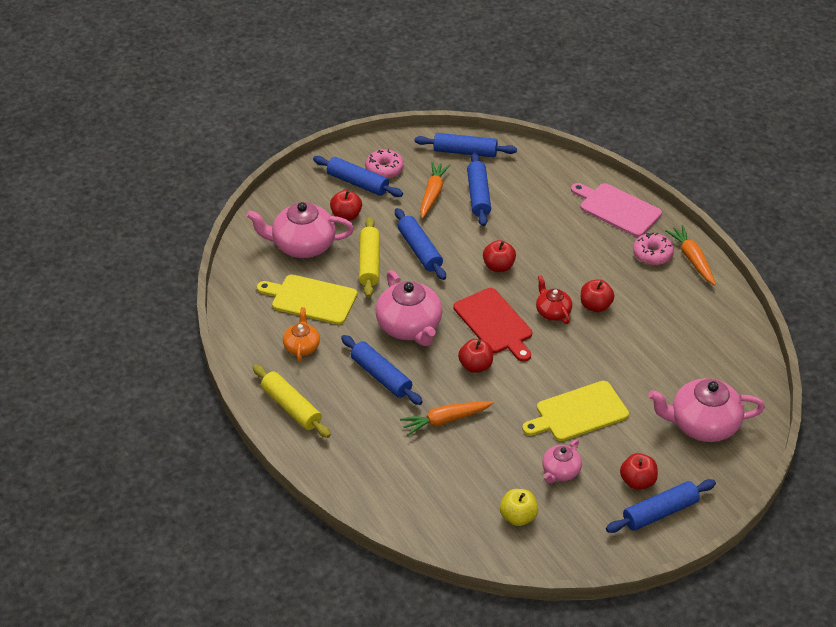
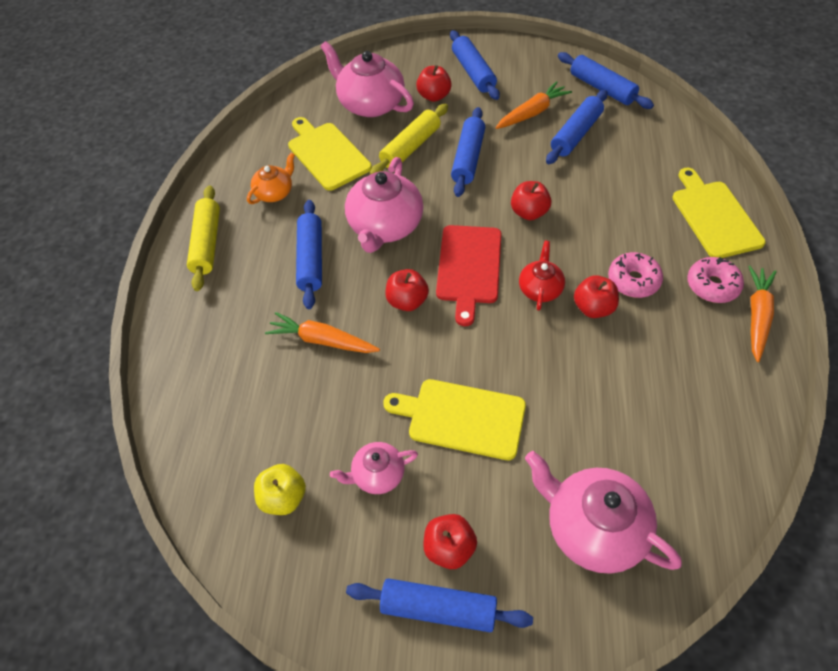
camera: 40 degrees right, 10 degrees up
pink donut [365,148,404,179] -> pink donut moved to [608,252,663,298]
pink cutting board [571,183,662,237] -> yellow cutting board [672,168,766,258]

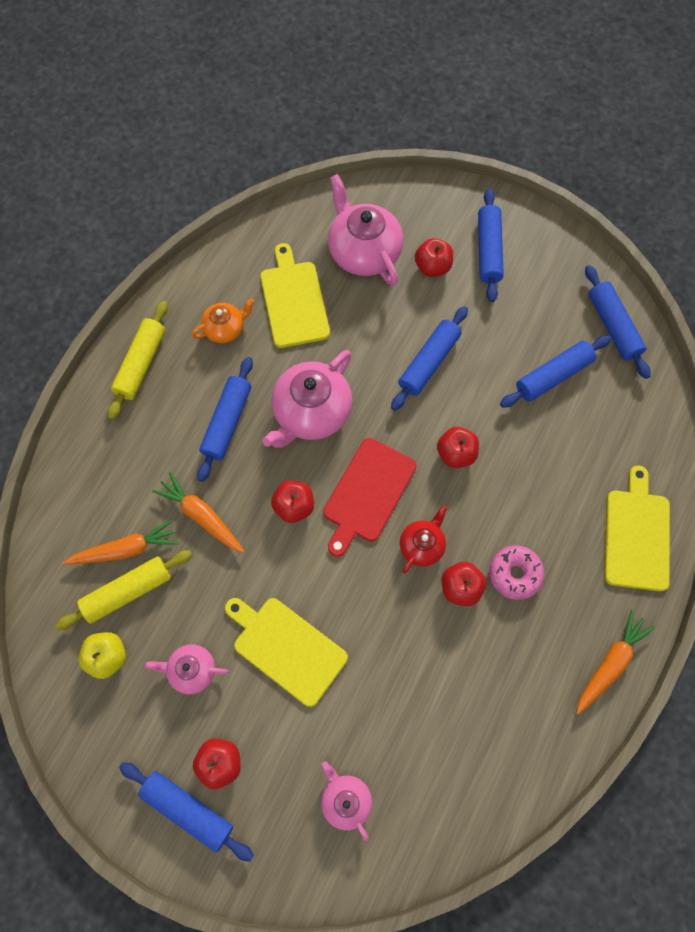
camera: 20 degrees right, 15 degrees up
yellow rolling pin [370,104,448,174] -> yellow rolling pin moved to [55,550,192,630]
orange carrot [496,81,572,129] -> orange carrot moved to [63,519,179,565]
pink teapot [525,451,682,574] -> pink teapot [321,761,372,841], size x0.55
pink donut [687,257,744,303] -> none

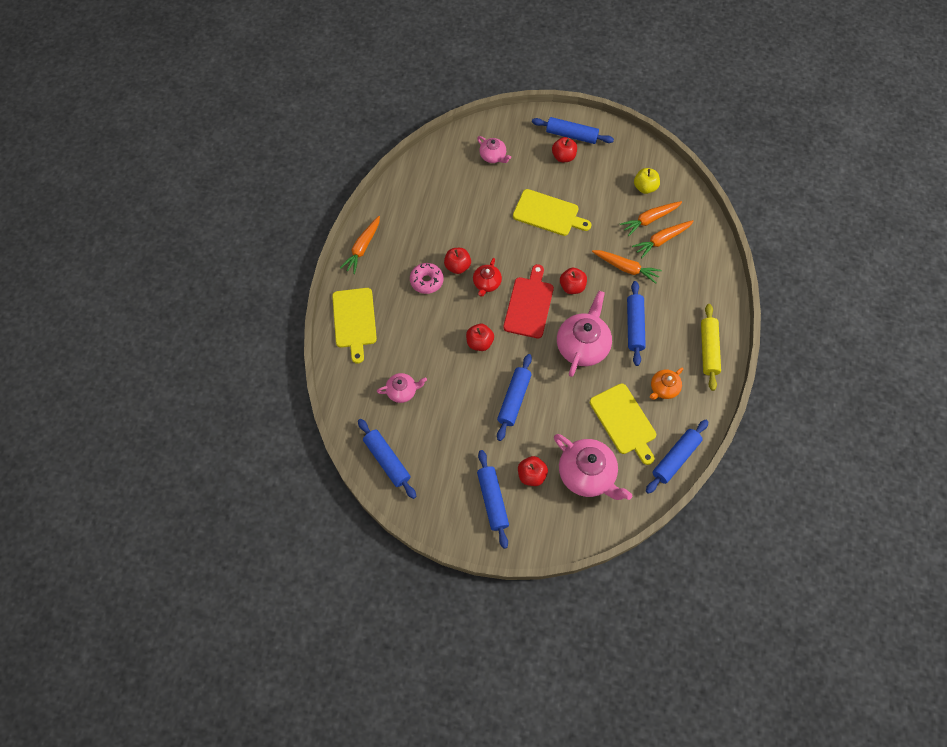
camera: 165 degrees right, 5 degrees down
yellow rolling pin [55,550,192,630] -> orange carrot [620,201,682,236]
pink teapot [144,644,229,694] -> pink teapot moved to [377,373,427,403]
blue rolling pin [500,335,611,408] -> blue rolling pin moved to [646,420,709,494]

